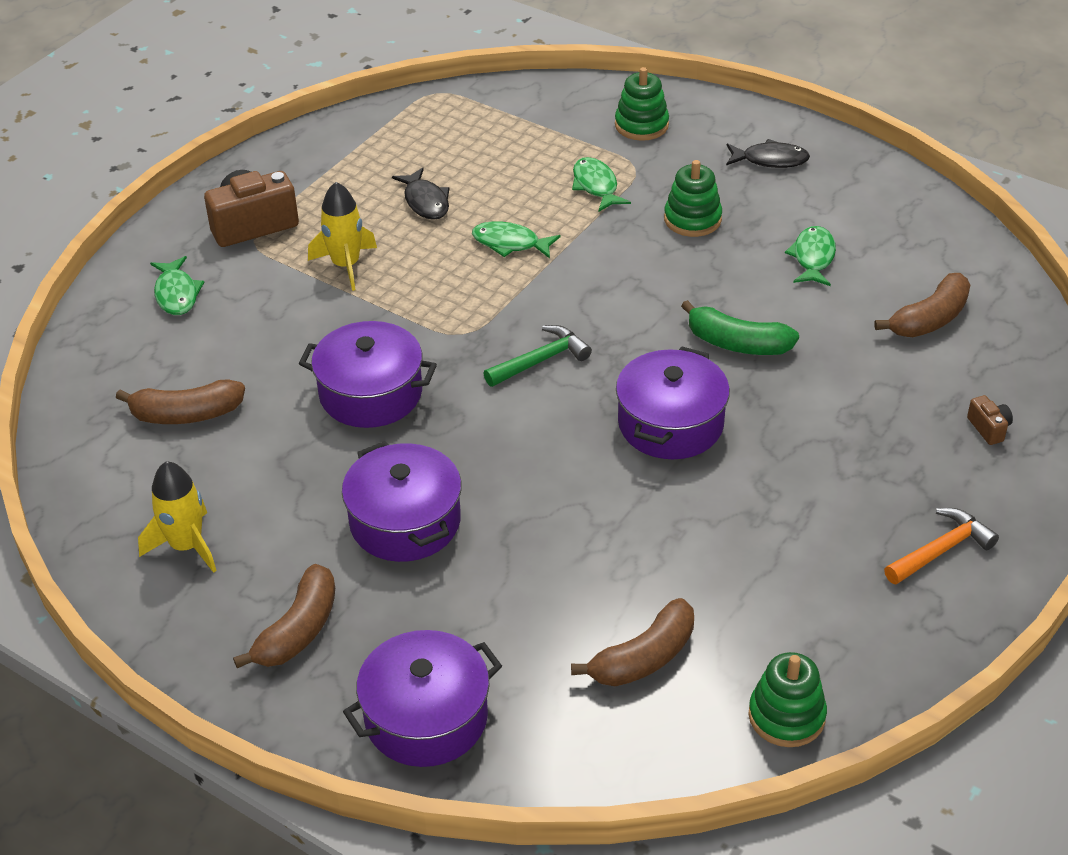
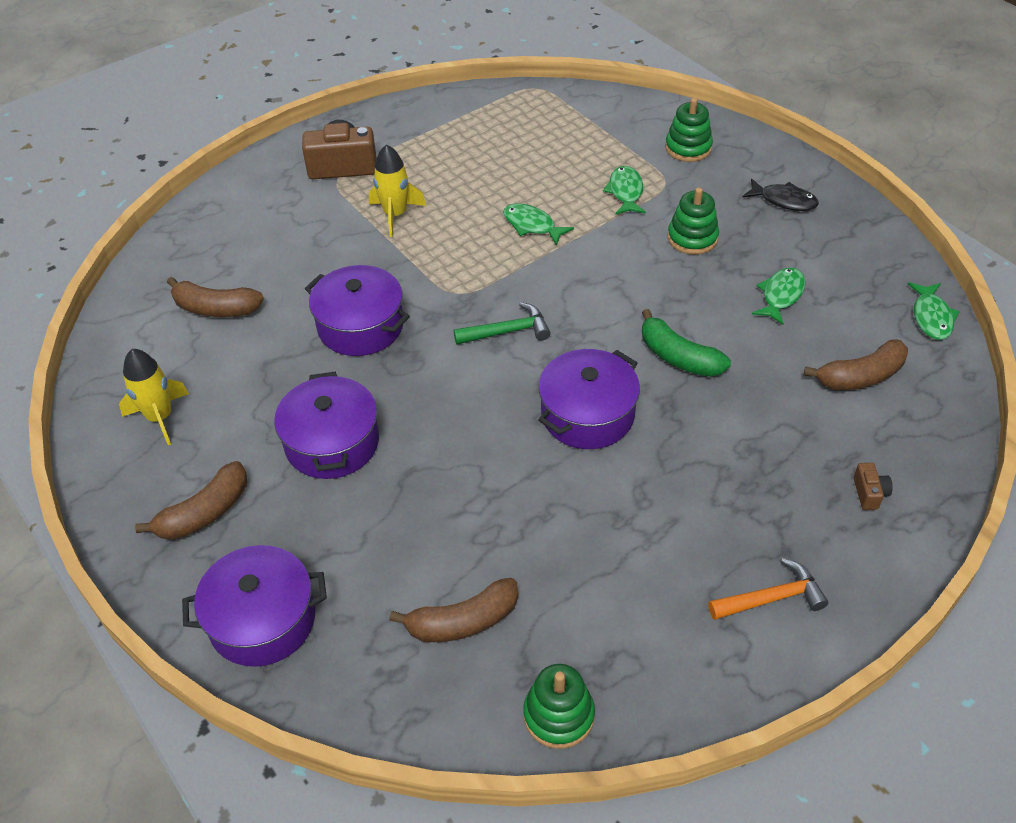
camera: 20 degrees right, 5 degrees up
green fish [150,256,204,315] -> green fish moved to [908,282,960,340]
black fish [392,168,450,220] -> none

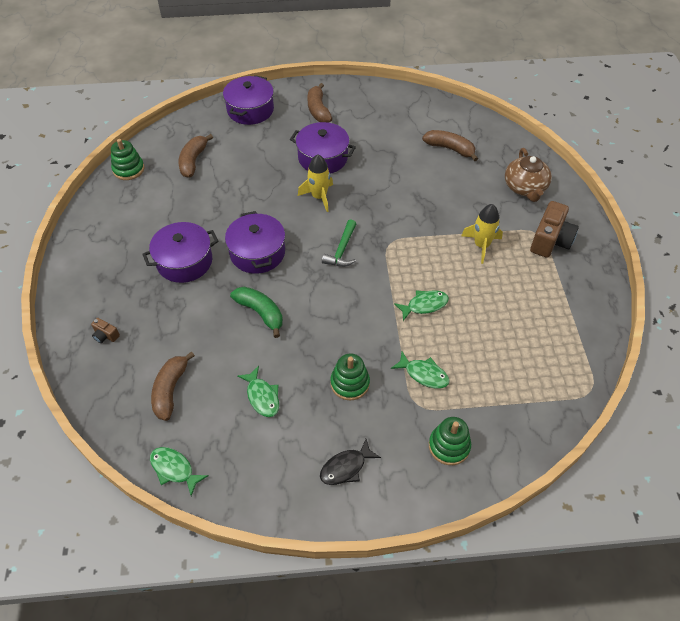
camera: 120 degrees right, 5 degrees up
yellow rocket [119,349,189,445] -> yellow rocket moved to [298,154,333,212]
brown banana [167,277,264,317] -> brown banana turned 75 degrees clockwise [422,130,478,161]
purple pot [305,265,410,356] -> purple pot moved to [142,222,218,283]
green banana [642,309,731,377] -> green banana turned 60 degrees clockwise [230,287,283,338]
orange hammer [708,558,829,620] -> none
none -> brown teapot [505,148,552,202]

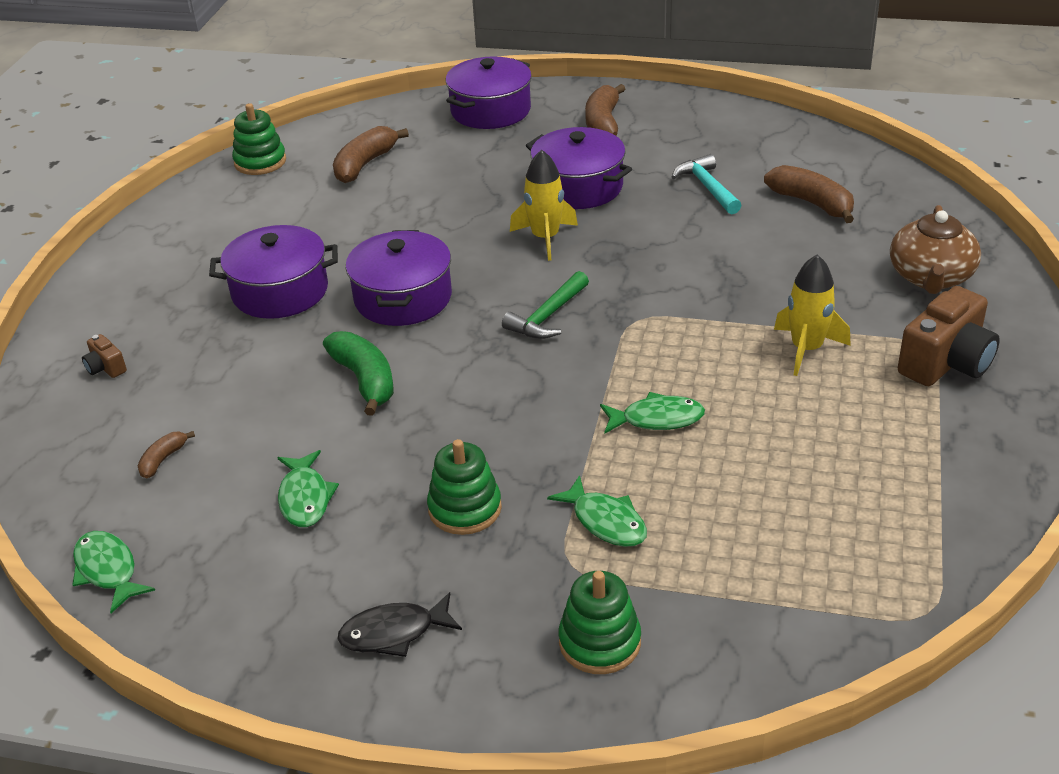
camera: 20 degrees right, 15 degrees down
brown banana [151,351,195,421] -> brown banana [138,431,195,478], size x0.53
none -> turquoise hammer [672,154,742,214]

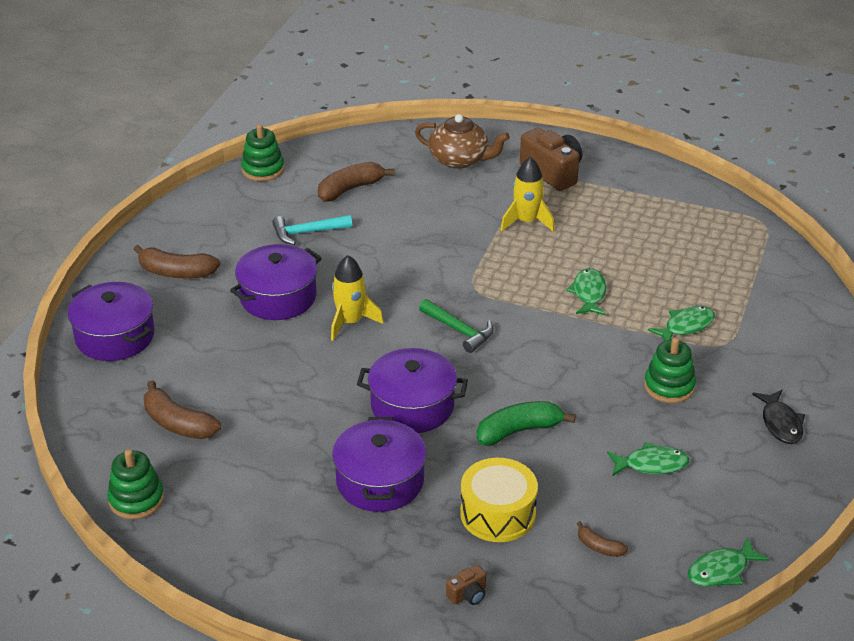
camera: 85 degrees left, 0 degrees up
green stacking toy [559,571,641,674] -> green stacking toy moved to [241,124,284,181]
none -> yellow drum [460,458,538,542]

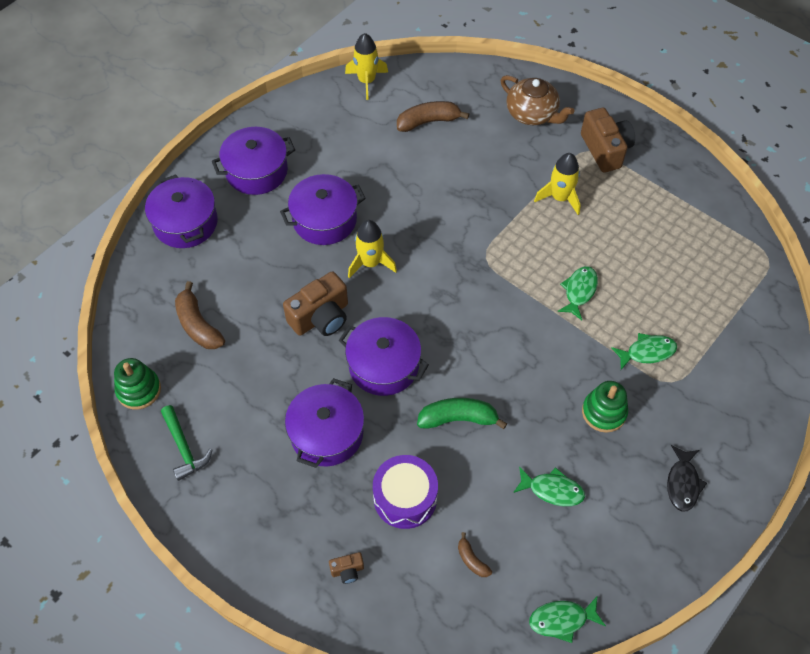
camera: 20 degrees right, 20 degrees up
brown banana [133,245,220,278] -> purple pot [212,127,295,195]
green stacking toy [241,124,284,181] -> yellow rocket [345,33,388,100]
turquoise hammer [272,215,352,245] -> none
green hammer [419,299,494,353] -> green hammer moved to [161,405,212,481]
yellow drum [460,458,538,542] -> purple drum [373,455,438,529]
none -> brown camera [283,271,348,336]

